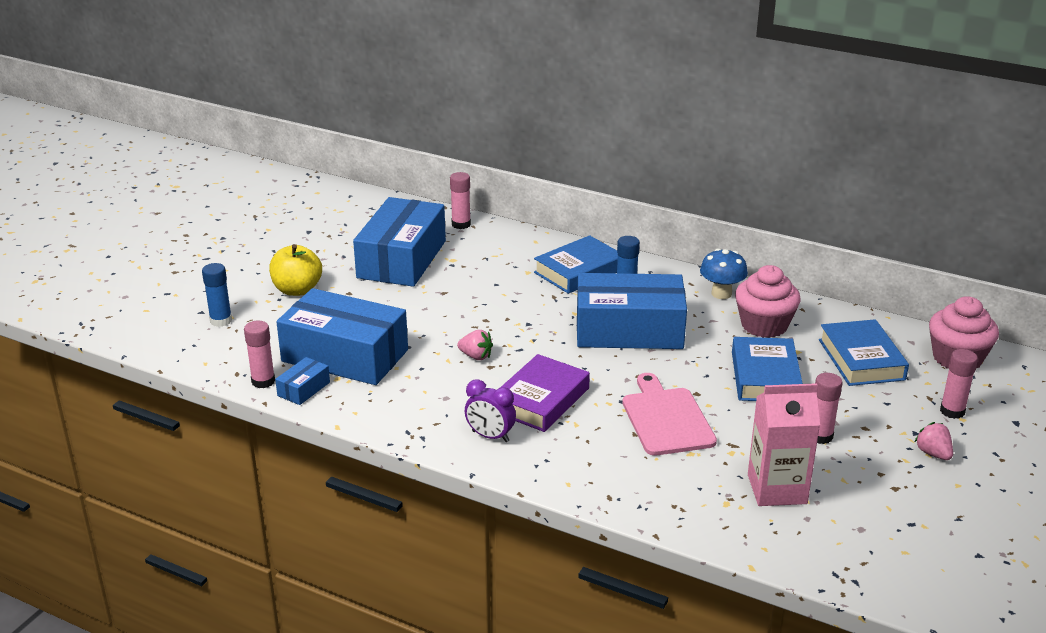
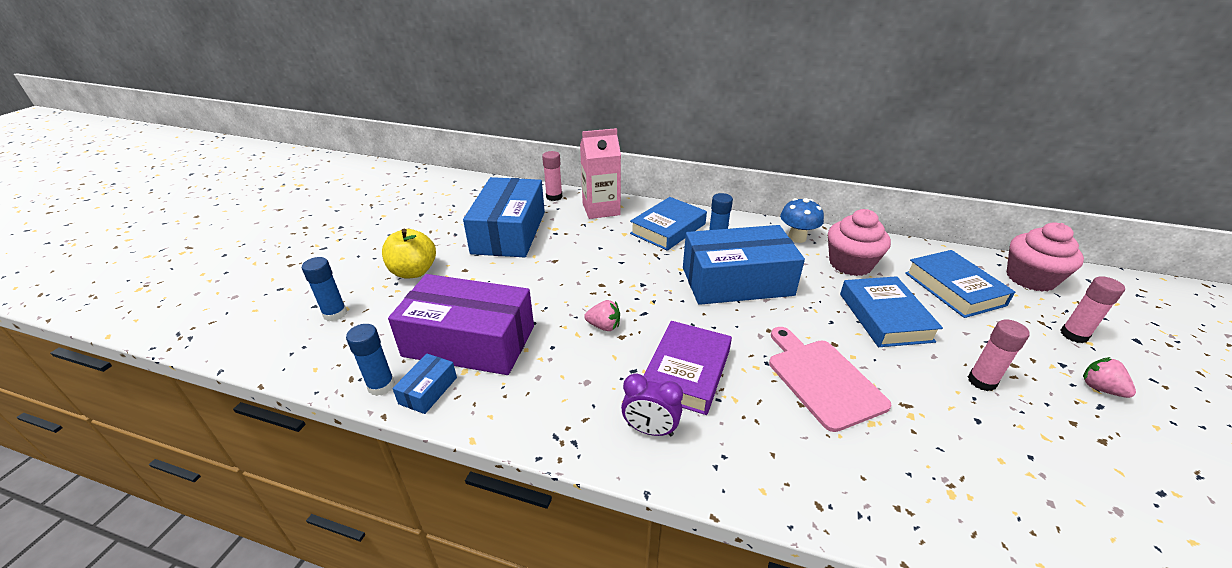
camera: 10 degrees left, 5 degrees up
pink glue stick [244,321,275,388] -> blue glue stick [346,324,395,396]
blue box [276,288,408,385] -> purple box [388,274,534,375]
pink carton [748,383,820,506] -> pink carton moved to [580,128,621,219]

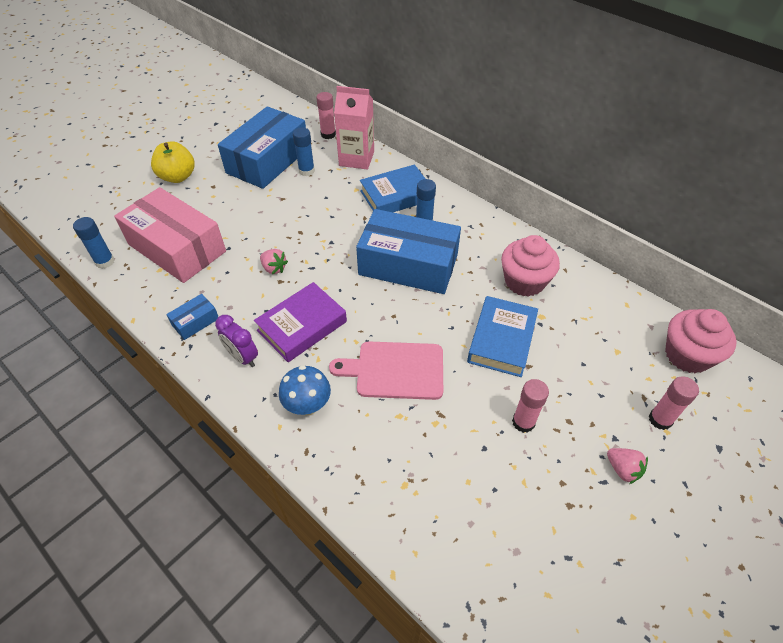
camera: 25 degrees right, 15 degrees up
blue glue stick [302,257,347,322] -> blue glue stick moved to [293,127,315,176]
purple box [388,274,534,375] -> pink box [114,187,226,283]
blue box [392,354,457,414] -> blue box moved to [166,294,218,340]
pink cutting board [769,327,891,432] -> pink cutting board turned 90 degrees counterclockwise [329,341,443,400]
blue mushroom [780,198,824,243] -> blue mushroom moved to [279,365,331,416]
blue book [905,250,1015,318] -> none
pink strawberry [1083,357,1136,398] -> pink strawberry turned 150 degrees clockwise [607,448,648,484]

